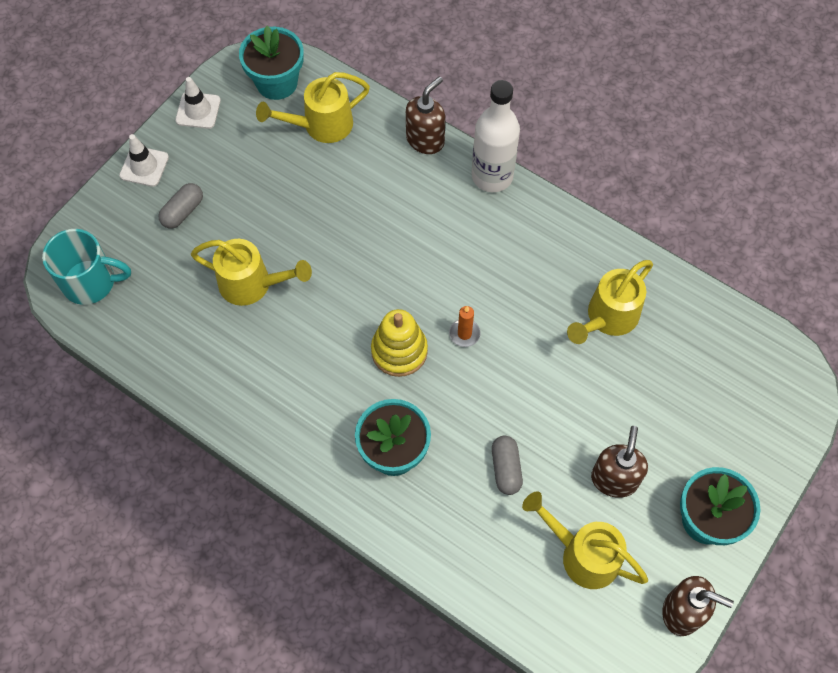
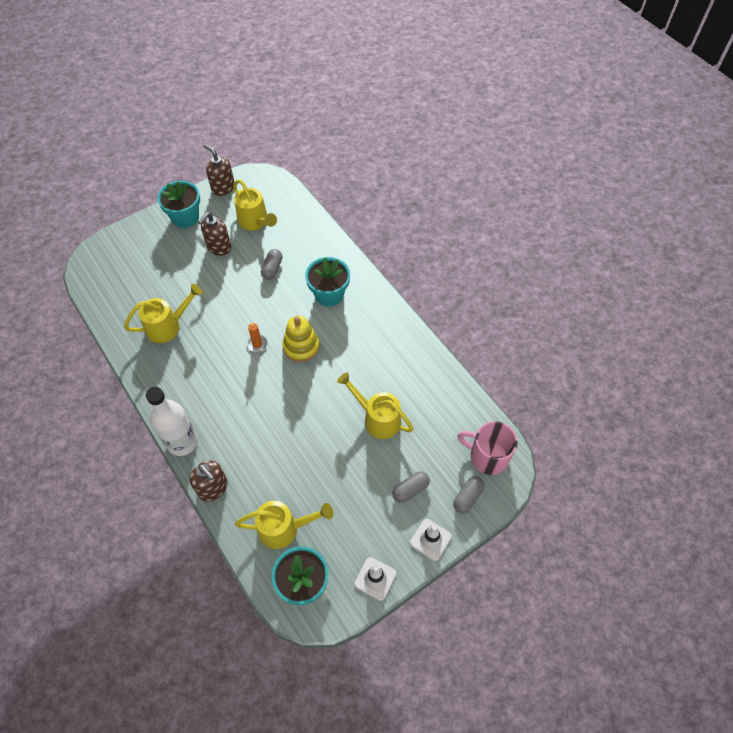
camera: 160 degrees left, 5 degrees down
turquoise mug [42,229,131,305] -> pink mug [458,421,518,475]
brown soap dispenser [406,77,445,154] -> brown soap dispenser turned 105 degrees counterclockwise [190,461,228,501]
none -> grey capsule [453,476,485,514]

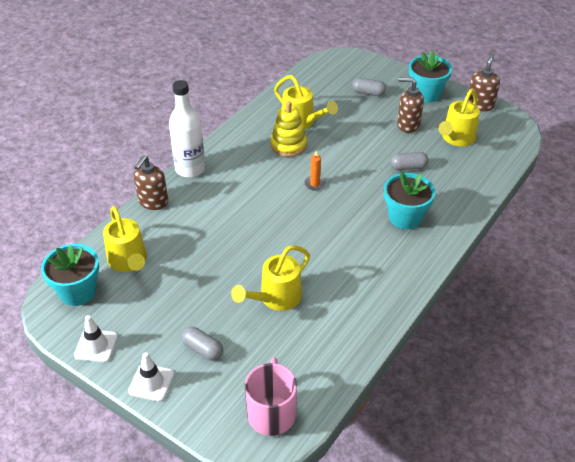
camera: 70 degrees right, 15 degrees down
yellow stacking toy [282,316,320,362] -> yellow stacking toy moved to [271,101,307,157]
yellow watering can [337,372,414,439] -> yellow watering can turned 150 degrees counterclockwise [231,245,310,311]
grey capsule [453,476,485,514] -> grey capsule moved to [352,78,386,96]

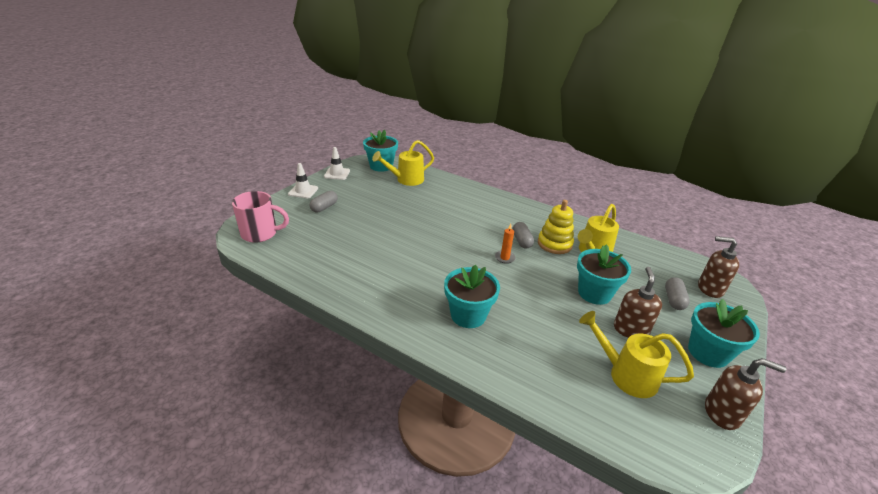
camera: 85 degrees right, 10 degrees down
brown soap dispenser [134,156,168,210] -> brown soap dispenser moved to [698,236,739,298]
white bottle [169,80,205,178] -> none
yellow watering can [231,245,310,311] -> none
grey capsule [390,152,429,170] -> grey capsule moved to [512,222,534,249]
none -> turquoise flower pot [577,244,631,305]

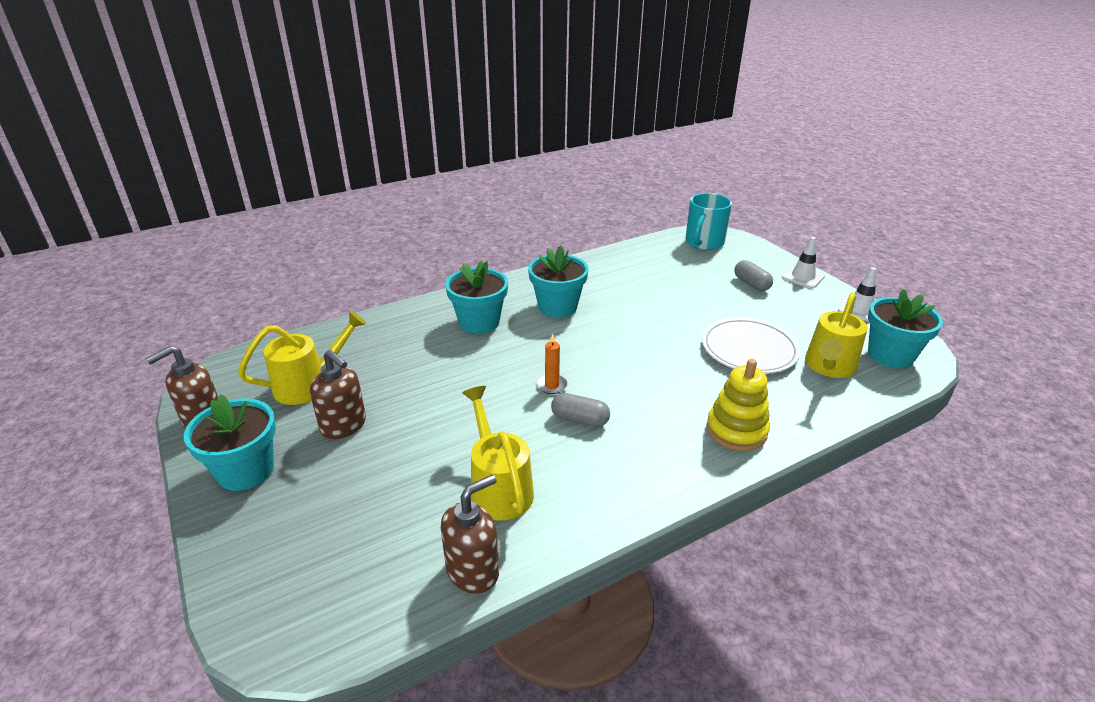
camera: 120 degrees right, 0 degrees up
pink mug [232,191,289,243] -> turquoise mug [686,193,732,250]
yellow watering can [372,140,434,186] -> yellow watering can turned 150 degrees counterclockwise [805,292,867,378]
yellow stacking toy [538,200,574,254] -> yellow stacking toy moved to [706,359,770,451]
turquoise flower pot [577,244,631,305] -> turquoise flower pot moved to [528,245,589,318]
grey capsule [665,277,690,310] -> none
brown soap dispenser [698,236,739,298] -> brown soap dispenser moved to [441,475,499,594]
none -> white plate [702,317,800,374]

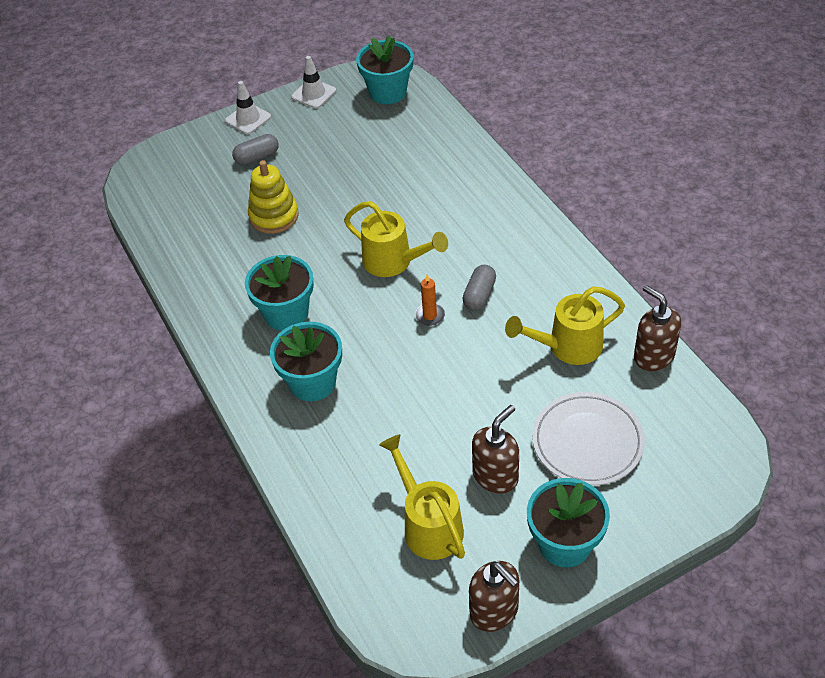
camera: 85 degrees left, 15 degrees up
turquoise mug [686,193,732,250] -> none
white plate [702,317,800,374] -> white plate moved to [532,392,645,485]
yellow stacking toy [706,359,770,451] -> yellow stacking toy moved to [248,160,299,234]
yellow watering can [805,292,867,378] -> yellow watering can moved to [344,201,448,277]

